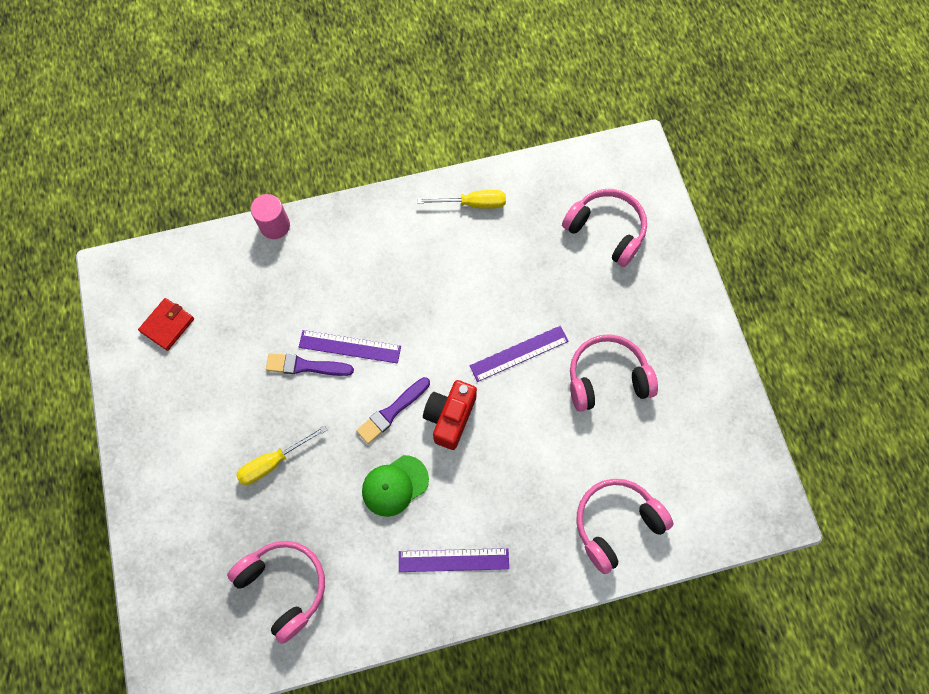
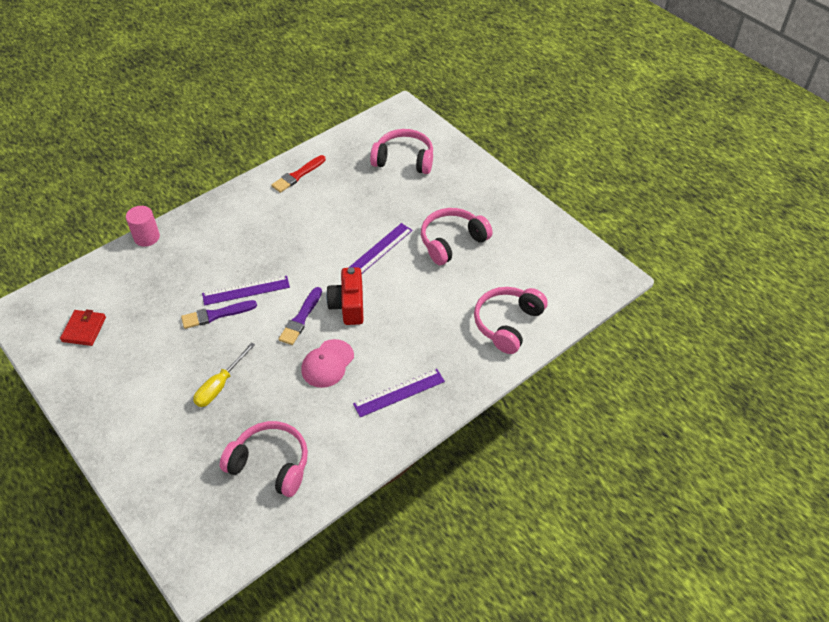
camera: 25 degrees left, 20 degrees down
green cap [362,455,429,517] -> pink cap [301,339,354,388]
yellow screwdriver [417,190,506,209] -> red brush [271,155,326,193]

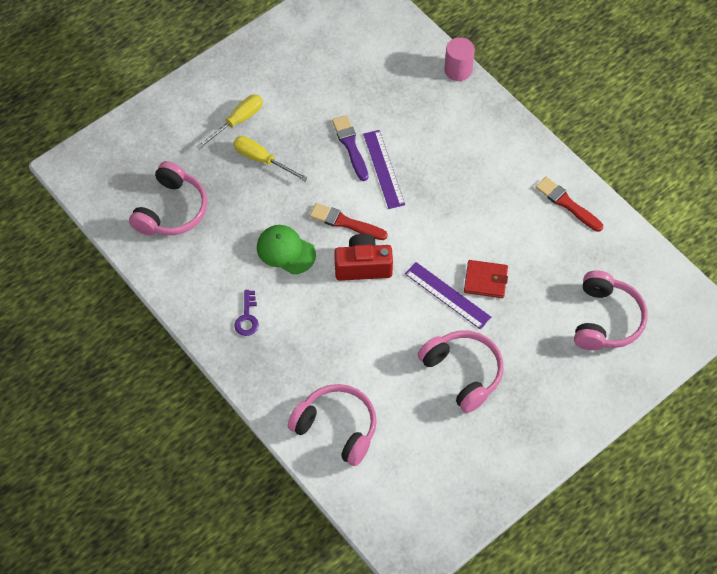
camera: 90 degrees right, 10 degrees up
red wallet [60,309,106,346] -> red wallet moved to [464,260,508,298]
purple brush [279,287,322,345] -> red brush [310,203,388,240]
pink cap [301,339,354,388] -> green cap [257,225,316,274]
purple ruler [353,369,445,417] -> purple key [235,290,259,336]
none -> yellow screwdriver [196,95,263,150]

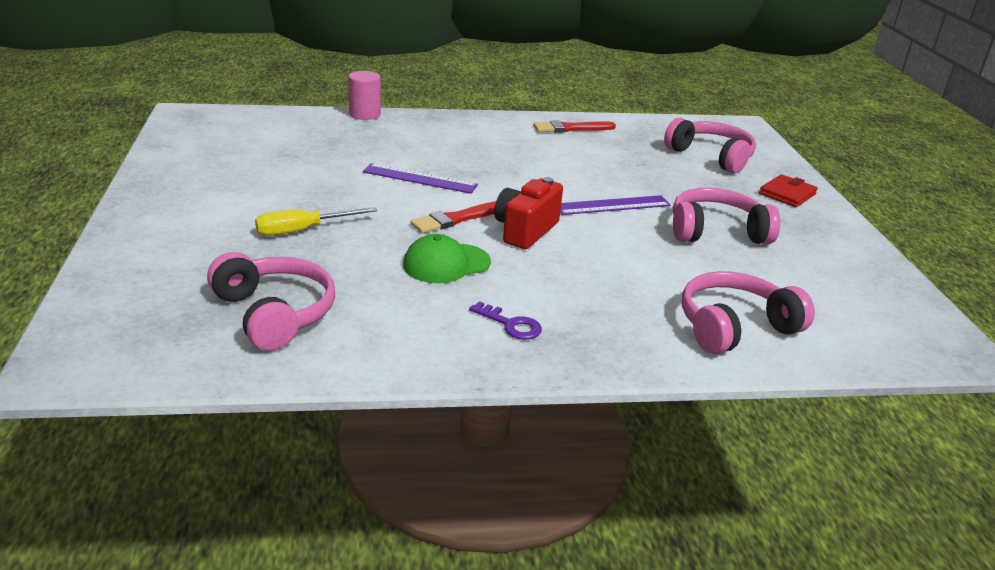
camera: 60 degrees left, 30 degrees down
yellow screwdriver [196,95,263,150] -> none
purple brush [332,115,368,181] -> none
red wallet [464,260,508,298] -> red wallet moved to [759,174,818,207]

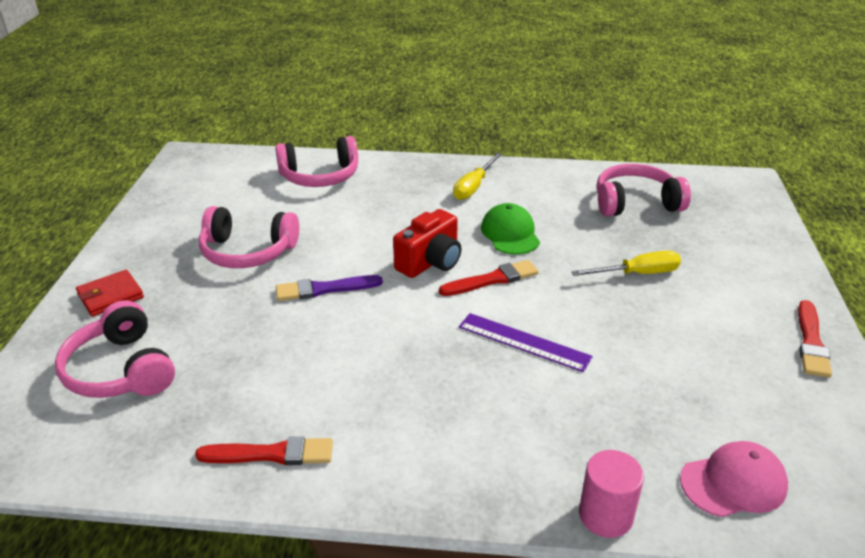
camera: 165 degrees left, 5 degrees up
pink headphones [207,252,335,351] -> pink headphones turned 105 degrees clockwise [596,164,691,217]
green cap [403,234,491,283] -> green cap turned 90 degrees counterclockwise [481,203,540,254]
purple key [469,301,542,340] -> yellow screwdriver [453,153,502,200]
purple ruler [560,195,671,215] -> purple brush [276,275,383,301]
none -> pink cap [680,441,788,517]
none -> red brush [798,300,832,378]

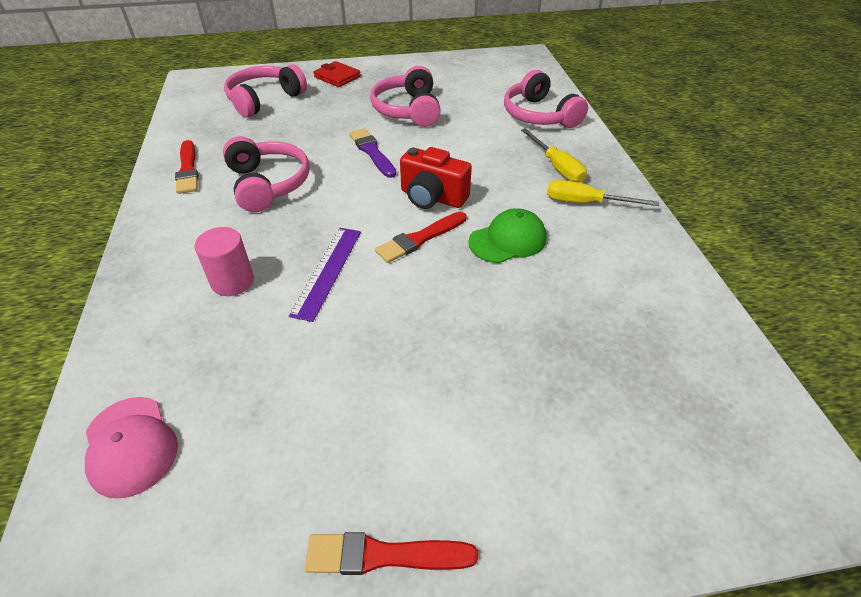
camera: 75 degrees right, 10 degrees up
red brush [439,260,539,296] -> red brush turned 90 degrees clockwise [375,212,467,263]
yellow screwdriver [571,251,681,276] -> yellow screwdriver moved to [521,128,587,182]
pink cylinder [579,450,644,538] -> pink cylinder moved to [195,227,254,296]
pink headphones [596,164,691,217] -> pink headphones moved to [223,136,310,212]

